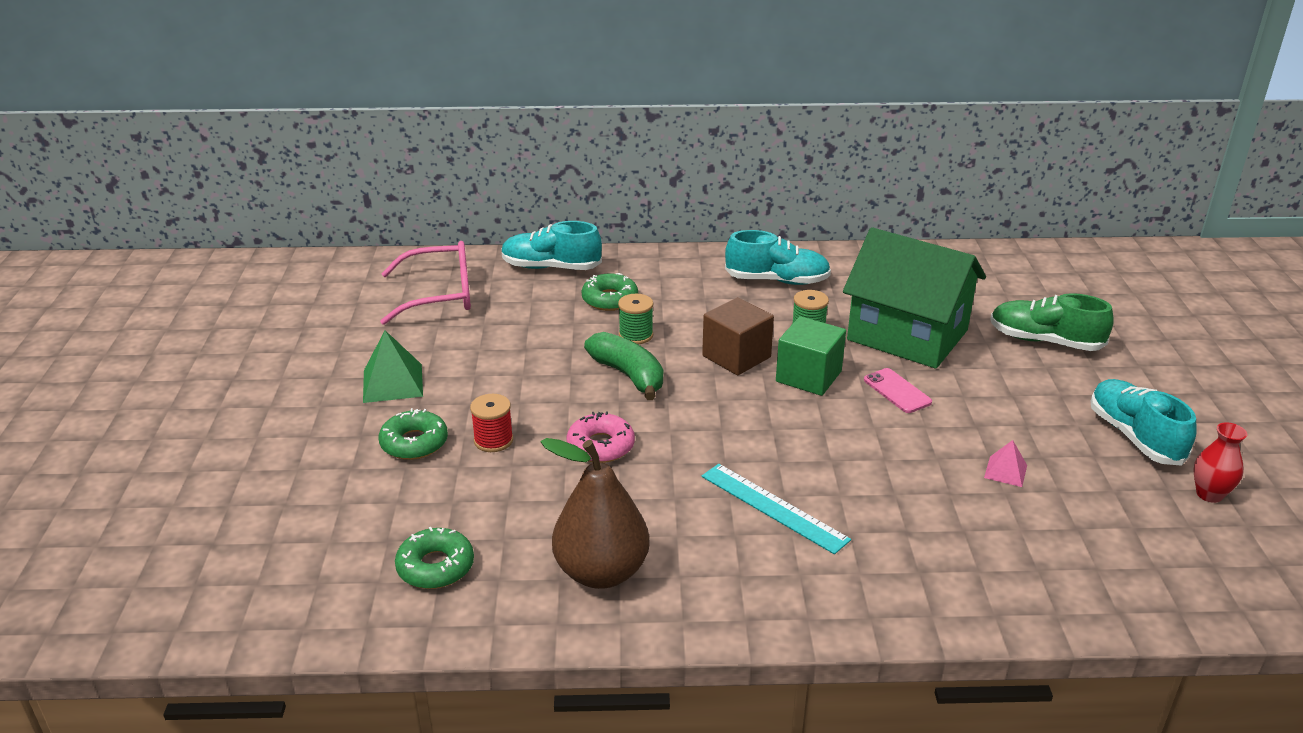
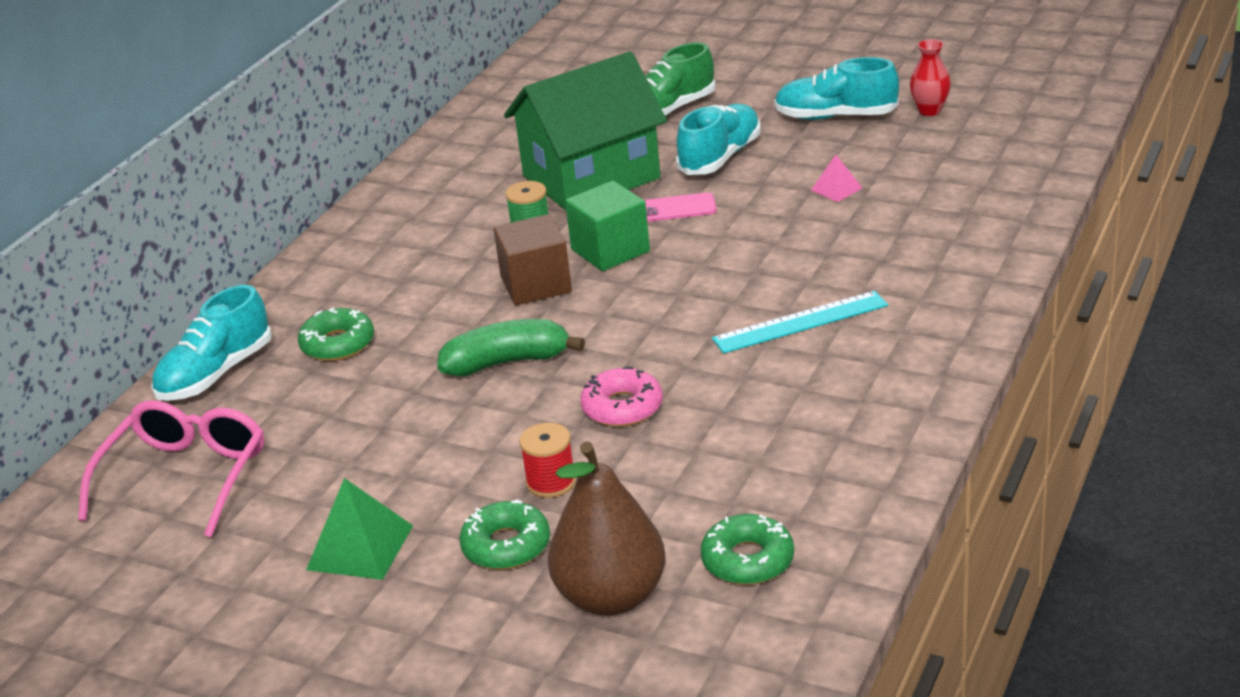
camera: 60 degrees left, 0 degrees up
brown pear [541,438,650,589] -> brown pear moved to [548,441,666,616]
green spool [618,294,653,344] -> none
turquoise shoe [725,230,831,285] -> turquoise shoe moved to [676,104,761,175]

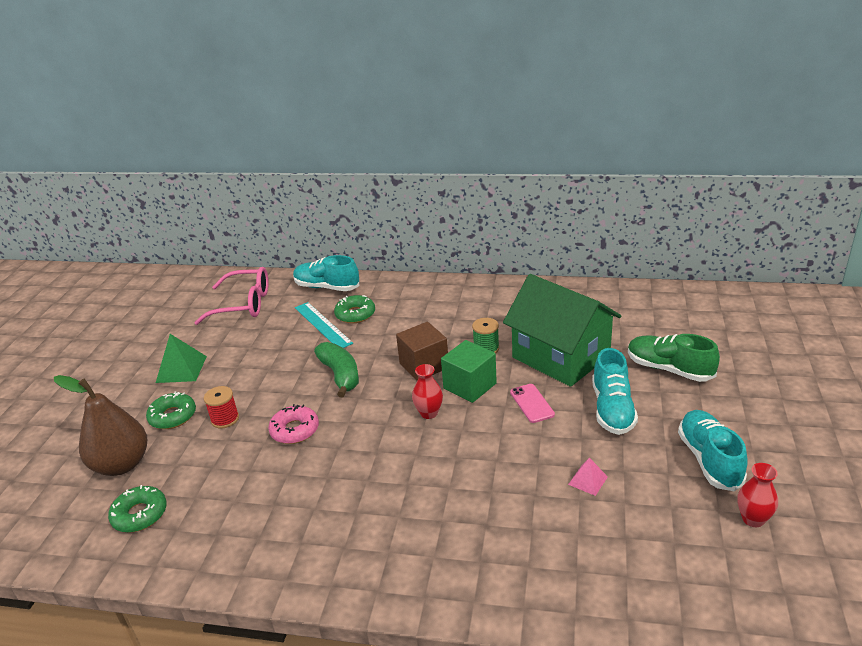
camera: 75 degrees right, 0 degrees up
turquoise shoe [676,104,761,175] -> turquoise shoe turned 75 degrees clockwise [592,348,638,435]
turquoise ruler [712,291,888,353] -> turquoise ruler moved to [295,302,353,348]
none -> red vase [412,364,443,419]

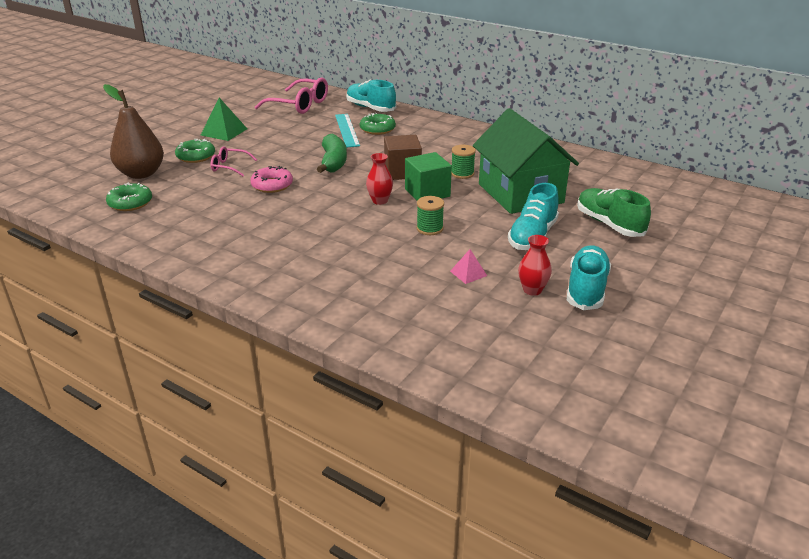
camera: 20 degrees right, 0 degrees up
red spool [204,386,239,428] -> pink glasses [210,146,257,176]
pink phone [510,384,555,423] -> none
red vase [737,463,778,527] -> red vase moved to [518,235,552,296]
none -> green spool [416,196,444,235]

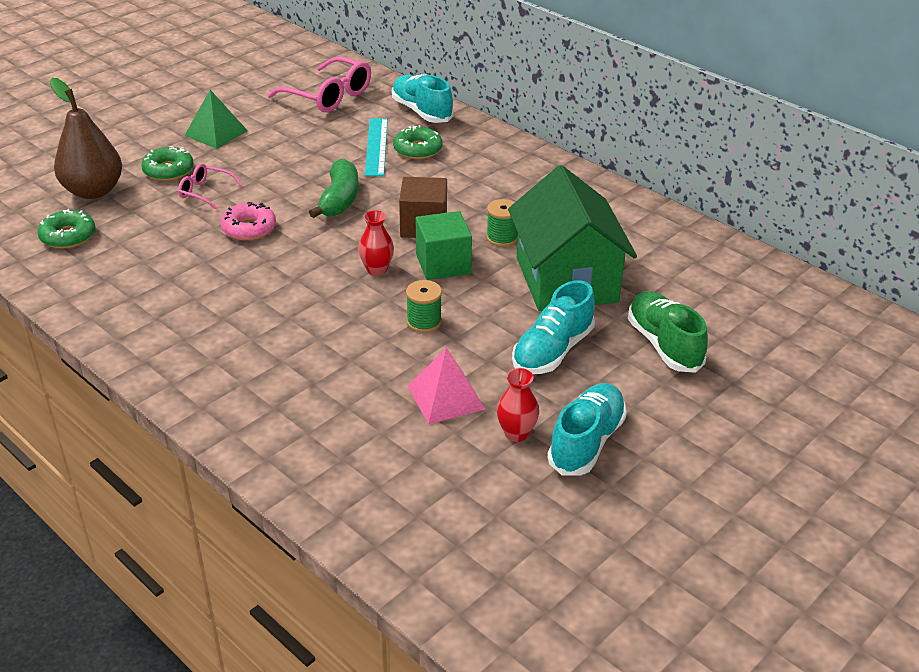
camera: 10 degrees right, 5 degrees up
pink pyramid [450,249,487,284] -> pink pyramid [408,347,485,424], size x1.74

